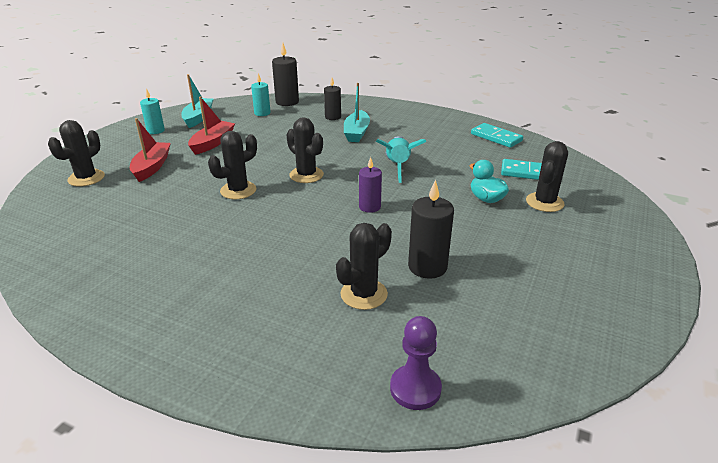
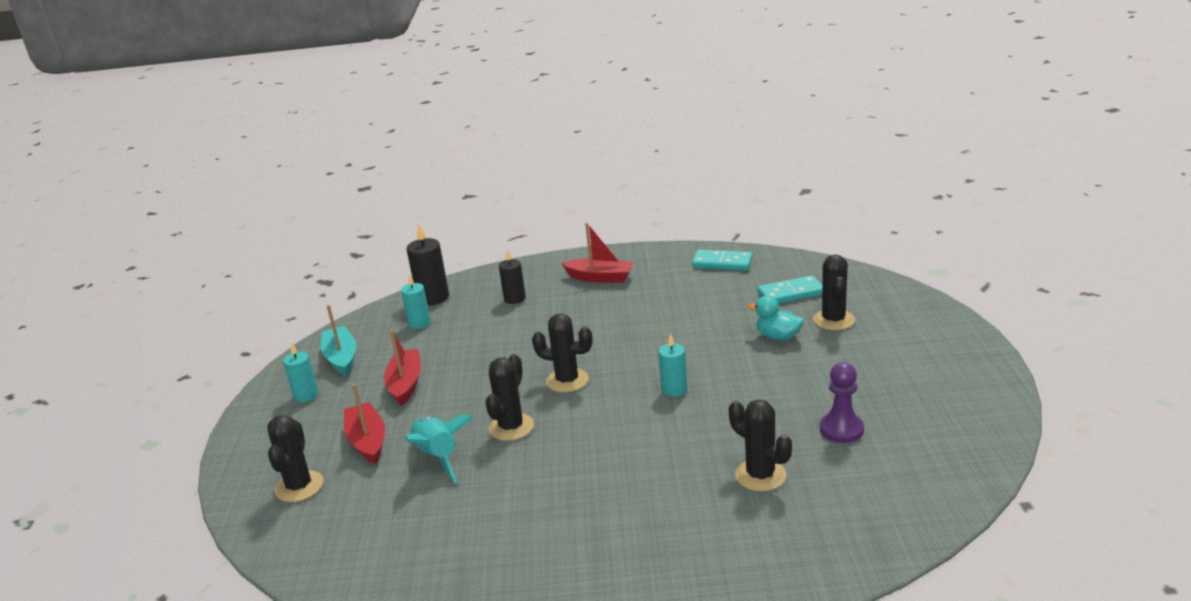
camera: 25 degrees left, 5 degrees down
black cactus [336,223,392,310] -> black cactus turned 60 degrees counterclockwise [729,399,792,491]
turquoise boat [344,83,370,142] -> none
purple candle [359,157,382,213] -> turquoise candle [659,333,687,397]
turquoise rocket [376,136,426,183] -> turquoise rocket moved to [405,414,473,483]
purple pawn [390,316,442,410] -> purple pawn moved to [820,362,864,443]
black candle [408,179,454,279] -> none
none -> red boat [561,223,634,283]

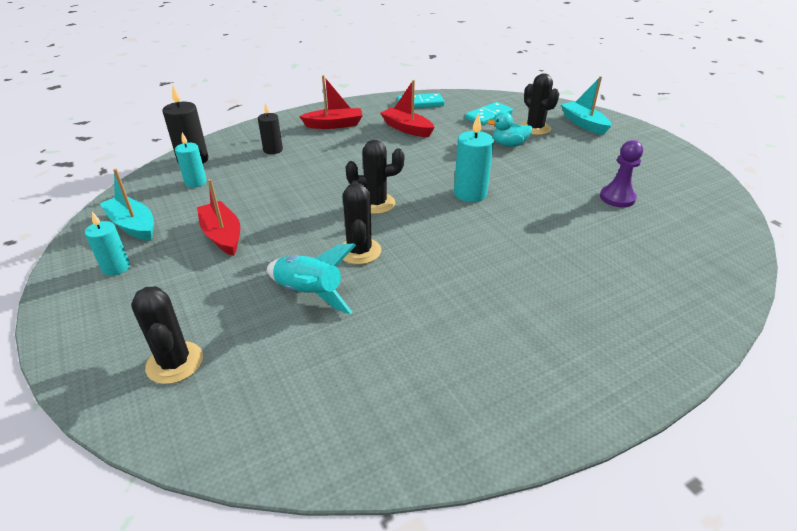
camera: 30 degrees left, 10 degrees up
red boat [344,384,385,464] -> red boat moved to [380,80,435,137]
turquoise candle [659,333,687,397] -> turquoise candle [454,113,494,202], size x1.51
black cactus [729,399,792,491] -> none
none -> turquoise boat [561,76,611,135]

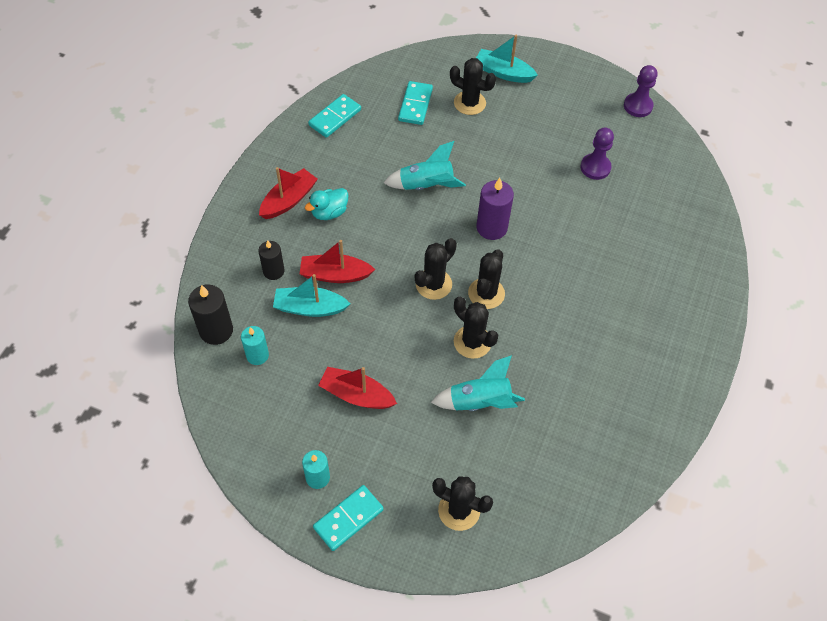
camera: 40 degrees left, 20 degrees up
turquoise boat [100,169,154,241] -> turquoise boat moved to [273,274,350,317]
red boat [380,80,435,137] -> red boat moved to [300,240,375,283]
turquoise candle [454,113,494,202] -> purple candle [476,178,514,240]
turquoise duck [487,112,532,147] -> turquoise duck moved to [305,188,348,220]
none -> turquoise domino [313,485,384,551]
none -> turquoise rocket [384,141,466,190]
none -> black cactus [468,249,505,309]
none -> purple pawn [624,65,658,117]

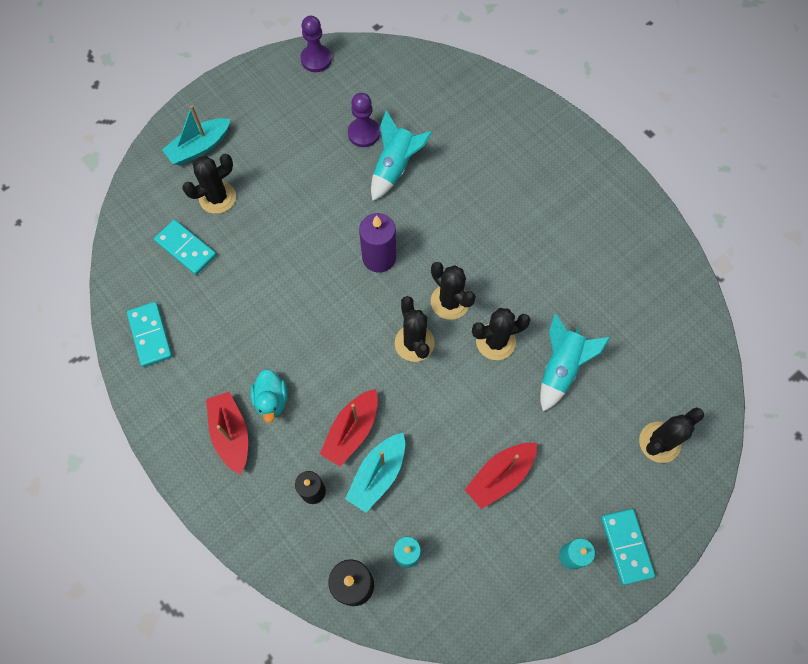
camera: 60 degrees left, 10 degrees up
turquoise rocket [384,141,466,190] -> turquoise rocket moved to [371,110,433,201]

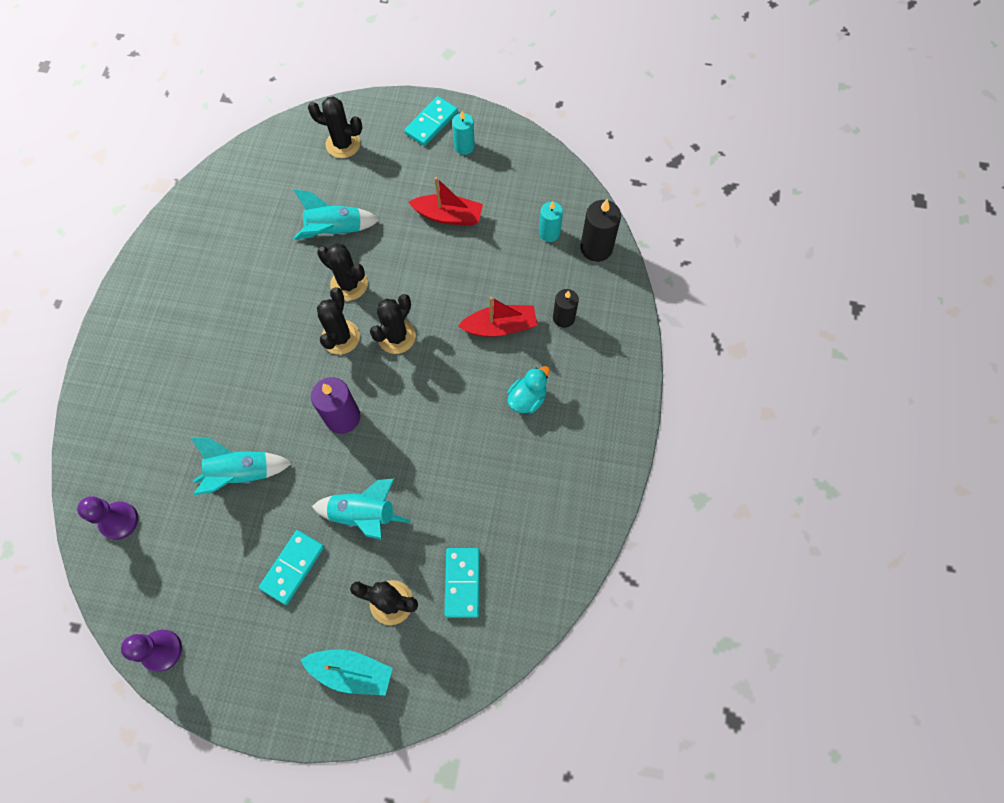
camera: 130 degrees left, 0 degrees up
turquoise domino [127,302,172,367] -> turquoise domino moved to [259,530,324,605]
red boat [206,391,248,475] -> none
turquoise boat [345,433,405,513] -> none
purple pawn [348,93,380,147] -> purple pawn moved to [77,497,138,540]
none -> turquoise rocket [312,478,411,540]

